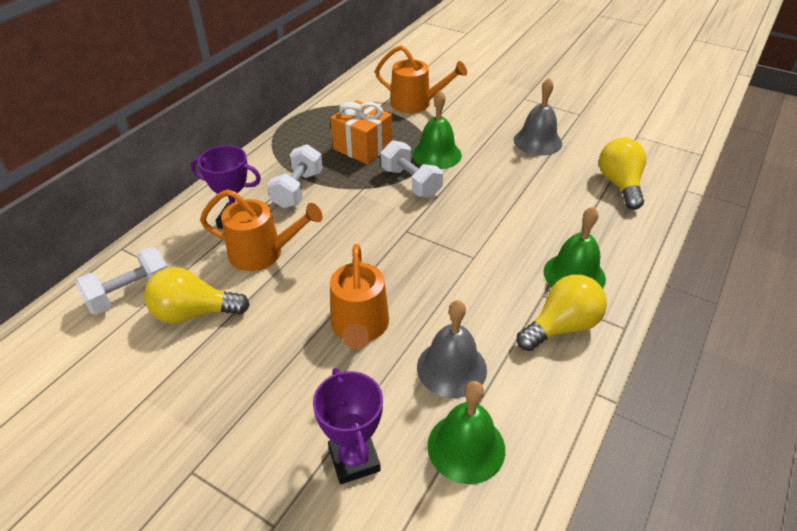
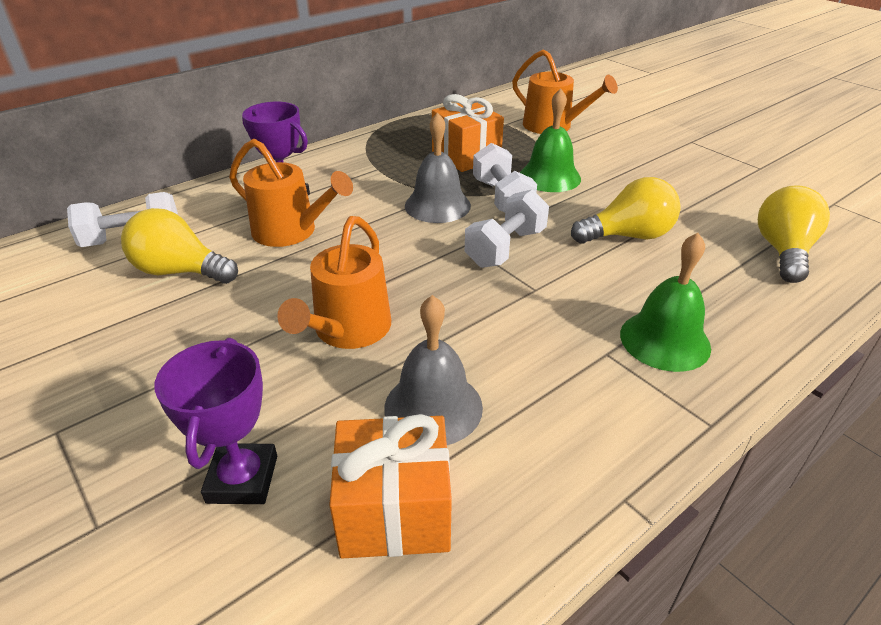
camera: 20 degrees right, 5 degrees down
white dumbbell [267,144,323,208] -> white dumbbell moved to [465,189,549,268]
green bell [427,381,505,484] -> orange gift [329,414,452,559]
grey bell [514,78,562,156] -> grey bell moved to [405,112,471,223]
yellow light bulb [517,275,607,351] -> yellow light bulb moved to [571,177,681,243]

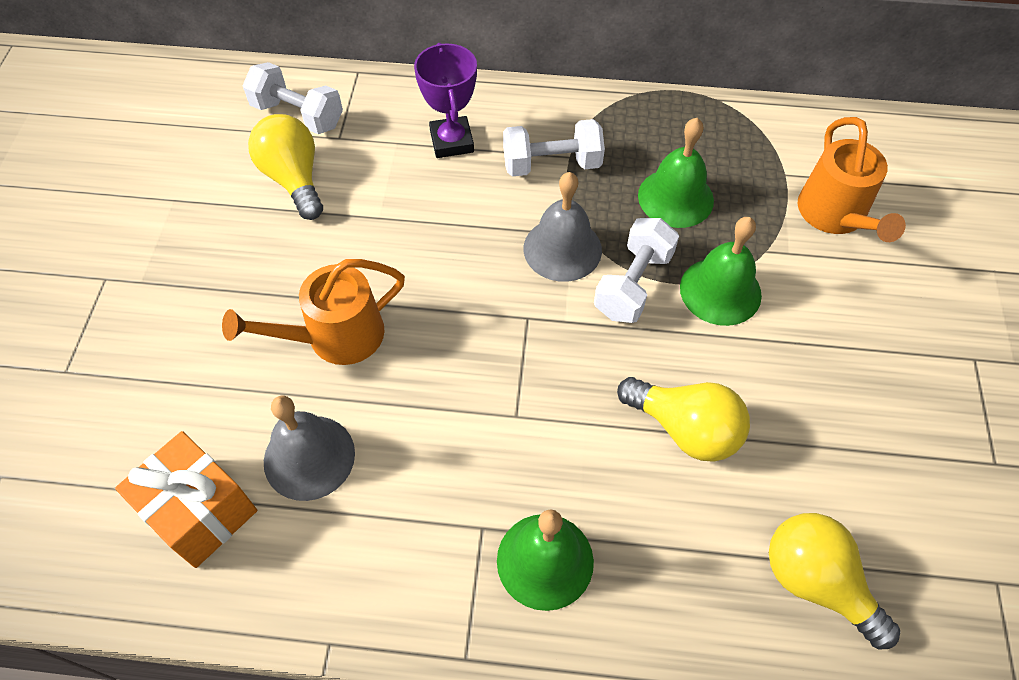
camera: 45 degrees right, 20 degrees up
purple trophy [154,338,277,504] -> none
orange watering can [229,139,353,247] -> none
orange gift [432,94,504,172] -> green bell [638,118,714,228]
white dumbbell [465,189,549,268] -> white dumbbell moved to [503,119,605,176]
yellow light bulb [758,185,830,283] -> yellow light bulb turned 105 degrees counterclockwise [769,513,901,650]

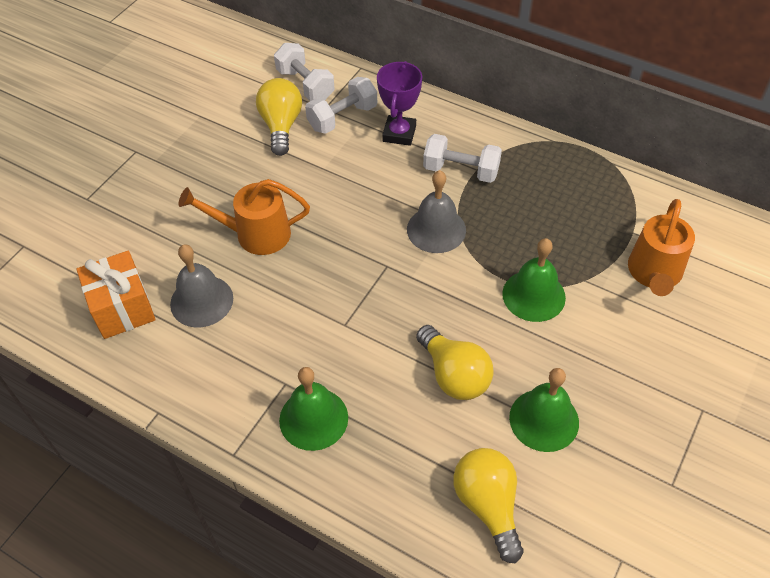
camera: 25 degrees right, 5 degrees down
white dumbbell [594,218,679,323] -> white dumbbell moved to [305,77,377,134]
green bell [638,118,714,228] -> green bell moved to [509,368,579,452]

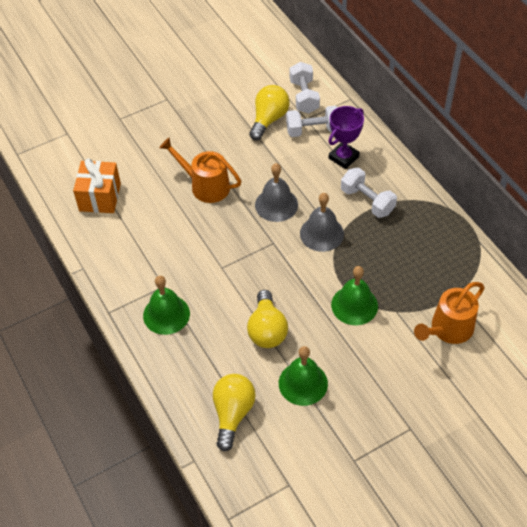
camera: 30 degrees right, 0 degrees up
grey bell [170,244,233,327] -> grey bell moved to [255,163,298,222]

